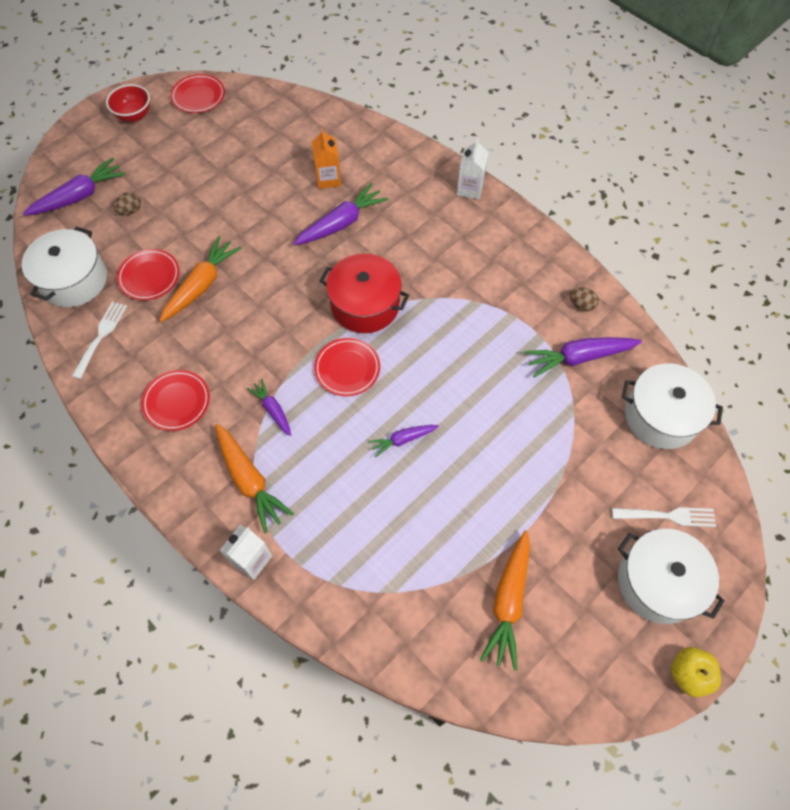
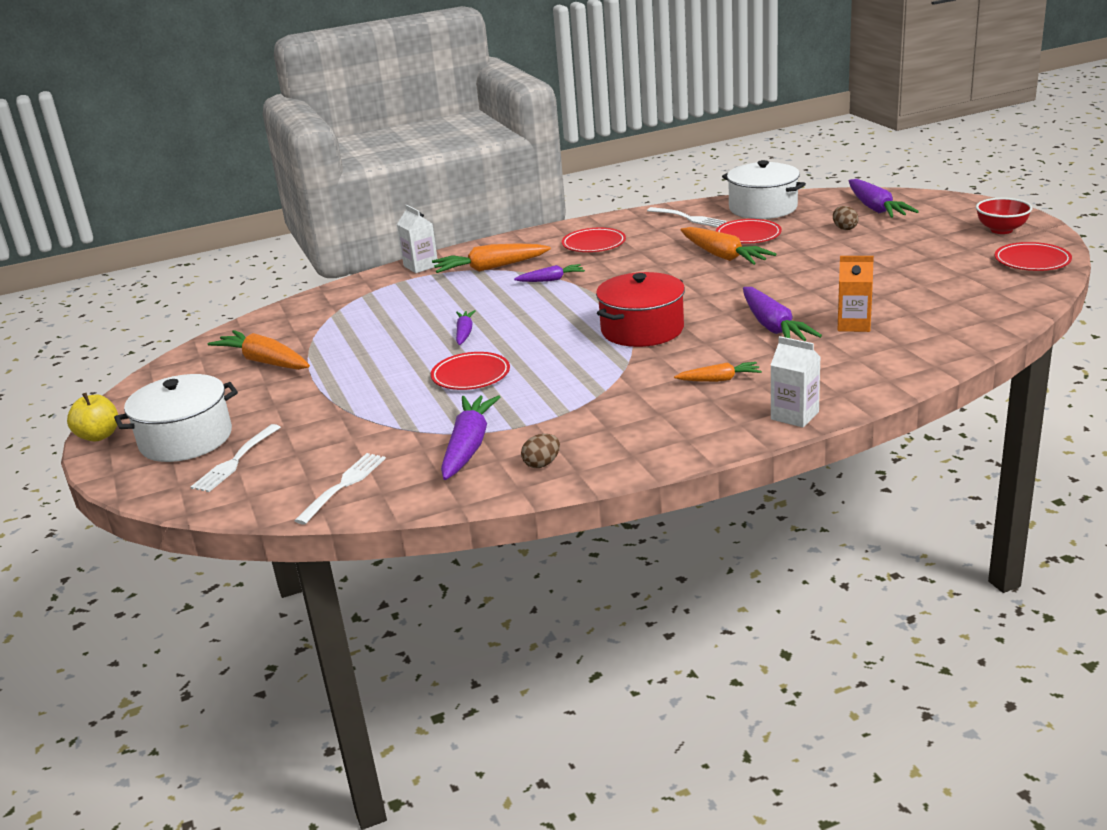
camera: 115 degrees right, 35 degrees down
red plate [314,338,380,396] -> red plate moved to [431,352,510,390]
white pot [622,363,723,449] -> white fork [294,453,386,525]
none -> orange carrot [674,362,762,382]

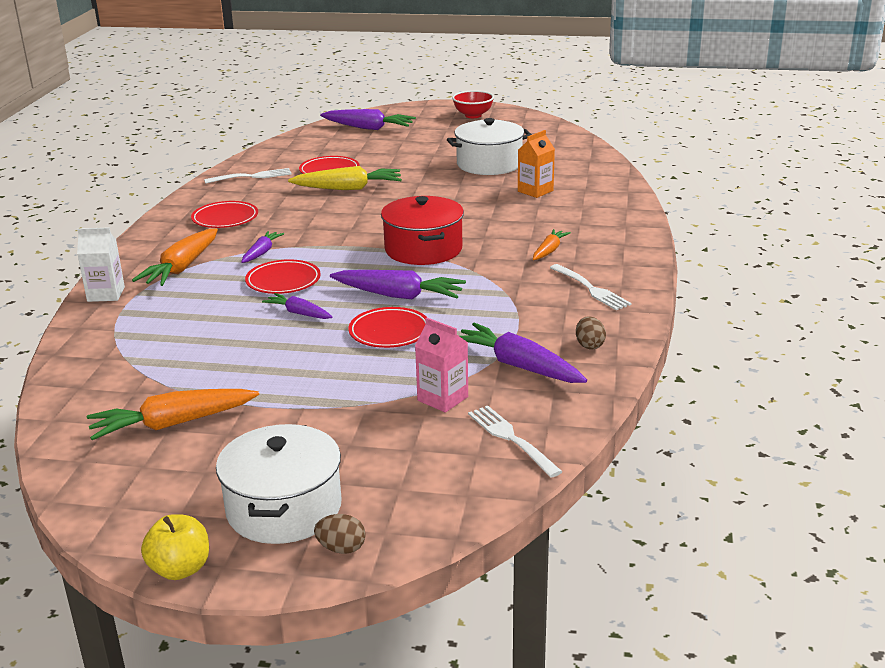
camera: 60 degrees left, 0 degrees up
white fork [191,424,281,492] -> white fork moved to [550,264,632,310]
orange carrot [681,227,776,265] -> yellow carrot [288,166,402,190]
white pot [722,160,806,219] -> white pot moved to [447,118,532,175]
purple carrot [743,287,822,341] -> purple carrot moved to [330,270,466,300]
white carton [771,336,821,427] -> none
brown egg [833,206,859,230] -> brown egg moved to [314,514,366,554]
red plate [994,242,1072,271] -> red plate moved to [245,259,321,294]
none -> pink carton [415,318,468,413]

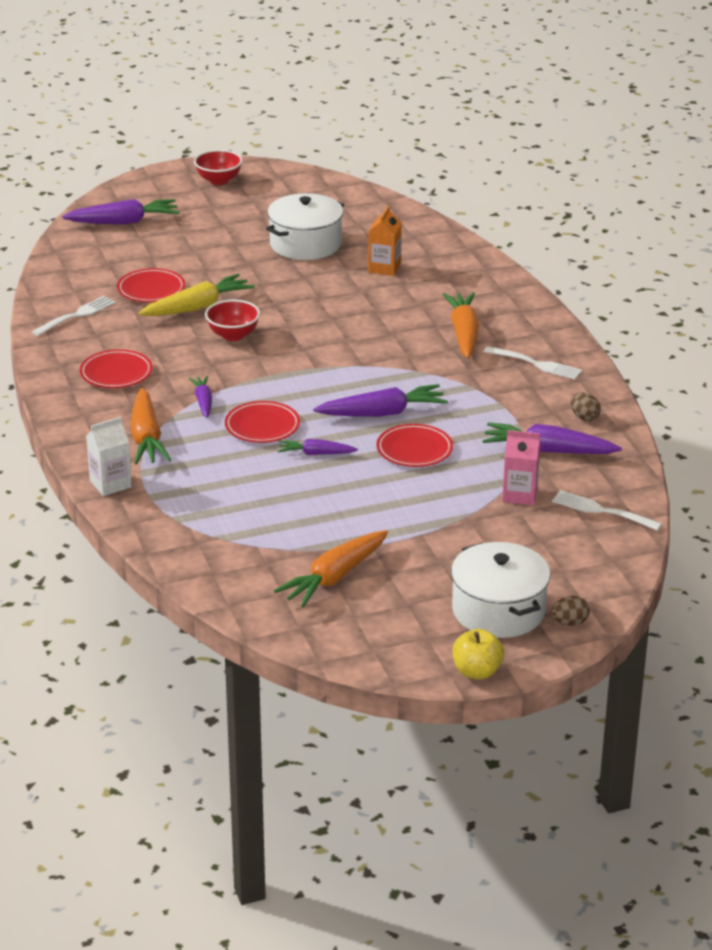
camera: 30 degrees left, 5 degrees up
red pot [381,196,464,265] -> none
orange carrot [533,229,571,260] -> orange carrot [443,292,479,358], size x1.74
none -> red bowl [205,299,260,341]

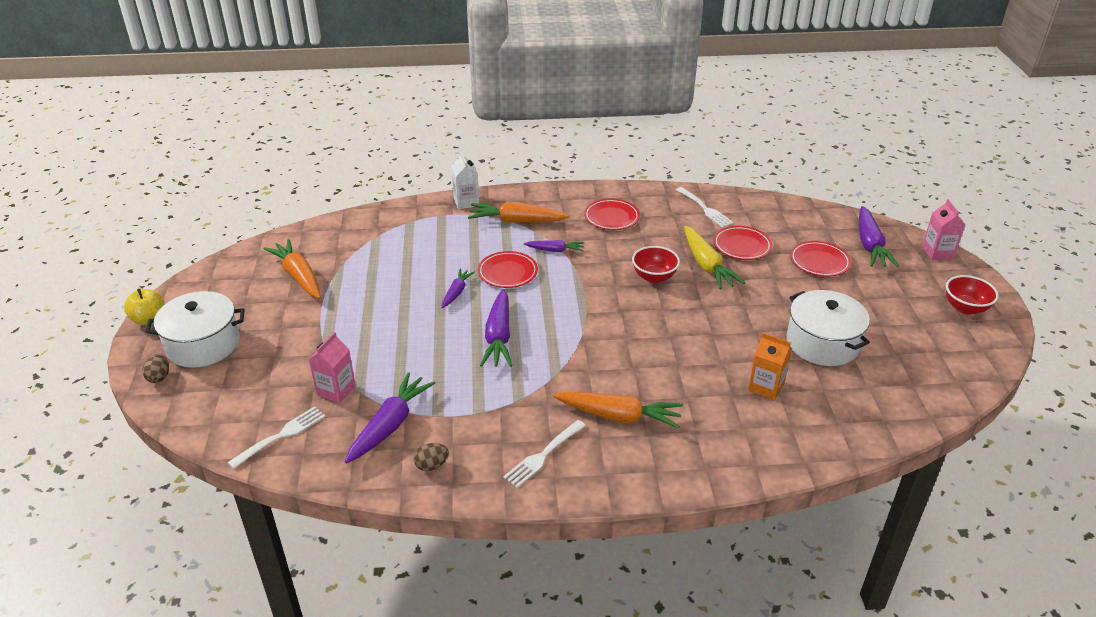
camera: 105 degrees right, 5 degrees up
red plate [376,424,453,467] -> red plate moved to [790,241,851,277]
none -> pink carton [922,199,965,260]

